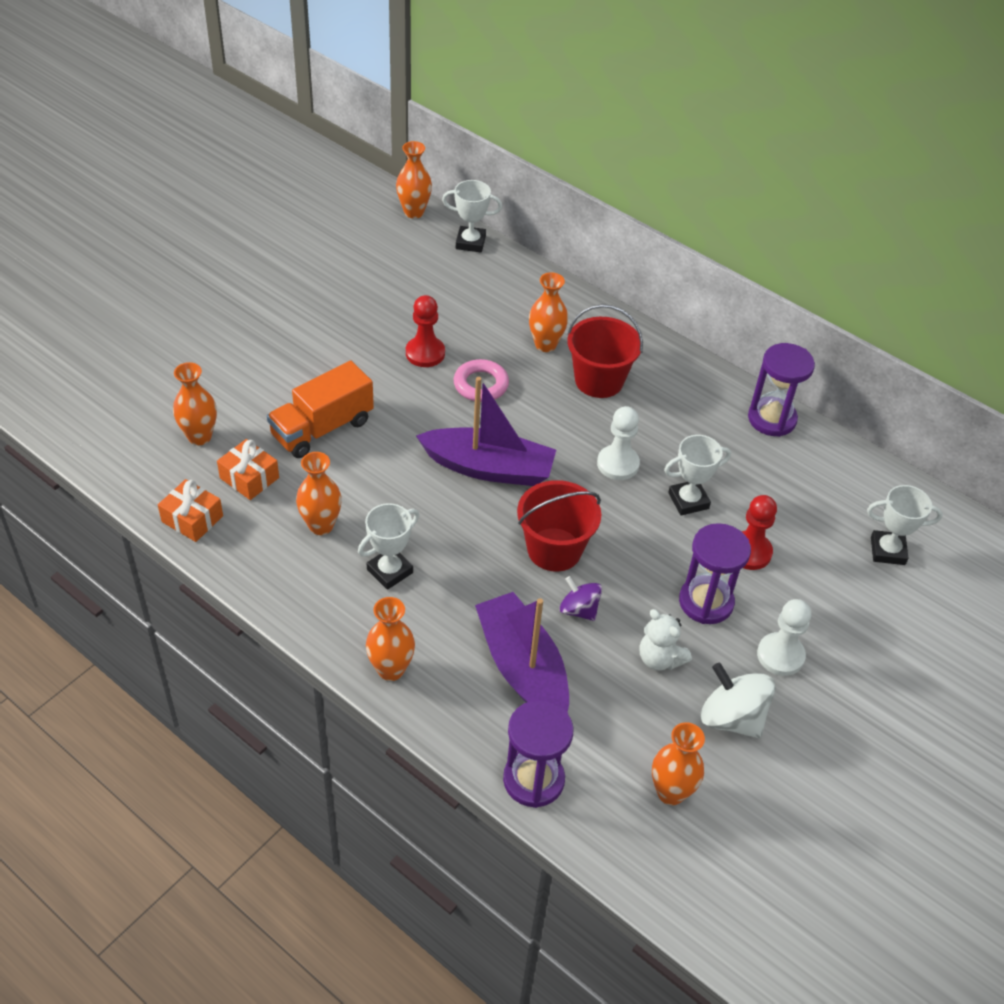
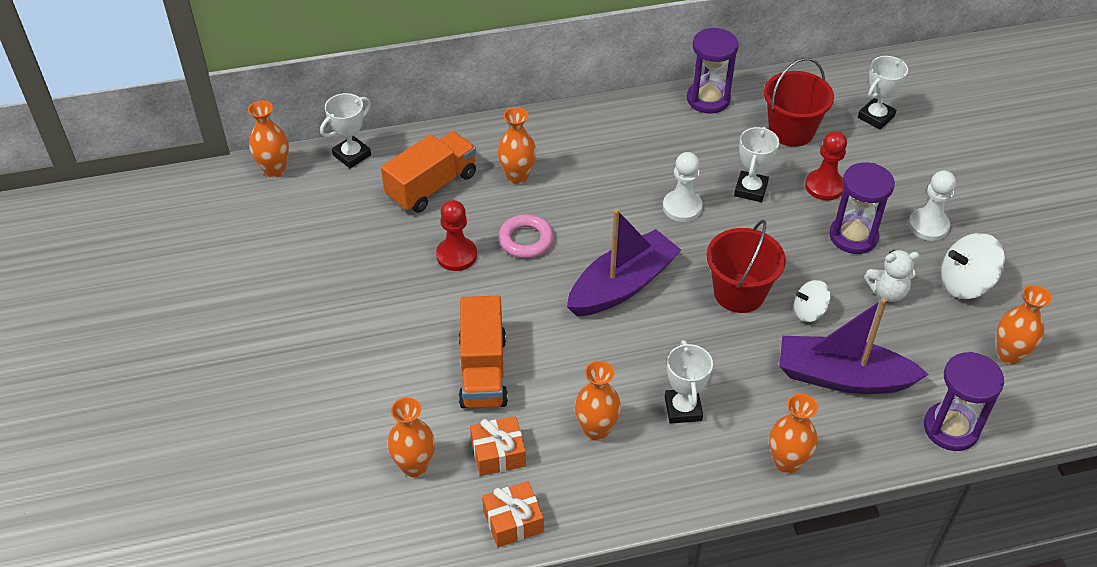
camera: 50 degrees left, 0 degrees up
purple spinning top [560,576,602,621] -> white spinning top [794,280,831,322]
red bucket [567,304,643,398] -> red bucket moved to [764,58,834,147]
none -> orange truck [381,131,476,213]

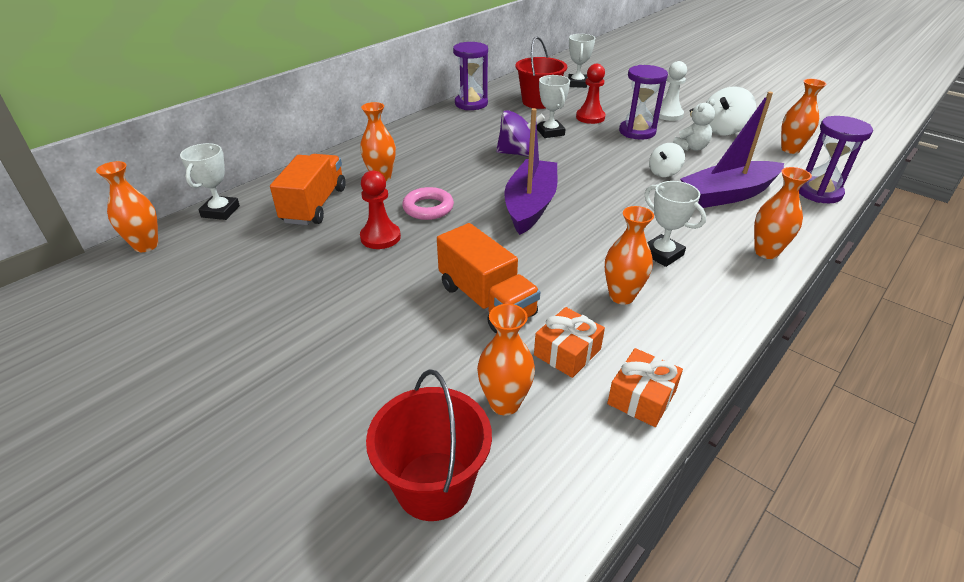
camera: 35 degrees left, 10 degrees down
white pawn [663,152,703,222] -> purple spinning top [496,110,545,157]
red bucket [706,220,786,313] -> red bucket moved to [366,369,492,521]

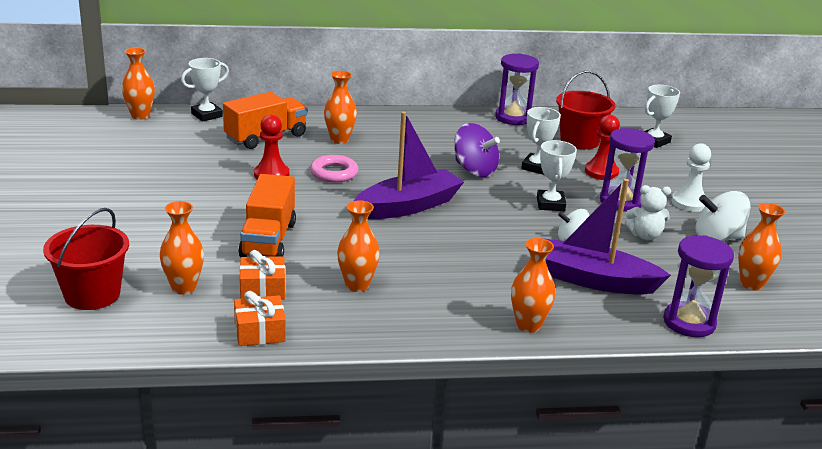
camera: 40 degrees right, 10 degrees down
white trophy [644,181,706,267] -> white trophy moved to [537,140,577,211]

